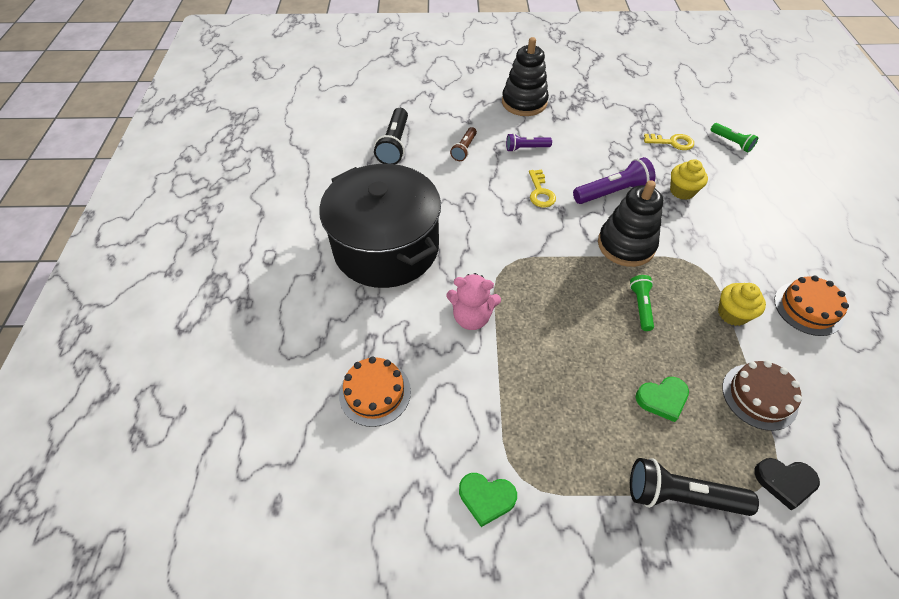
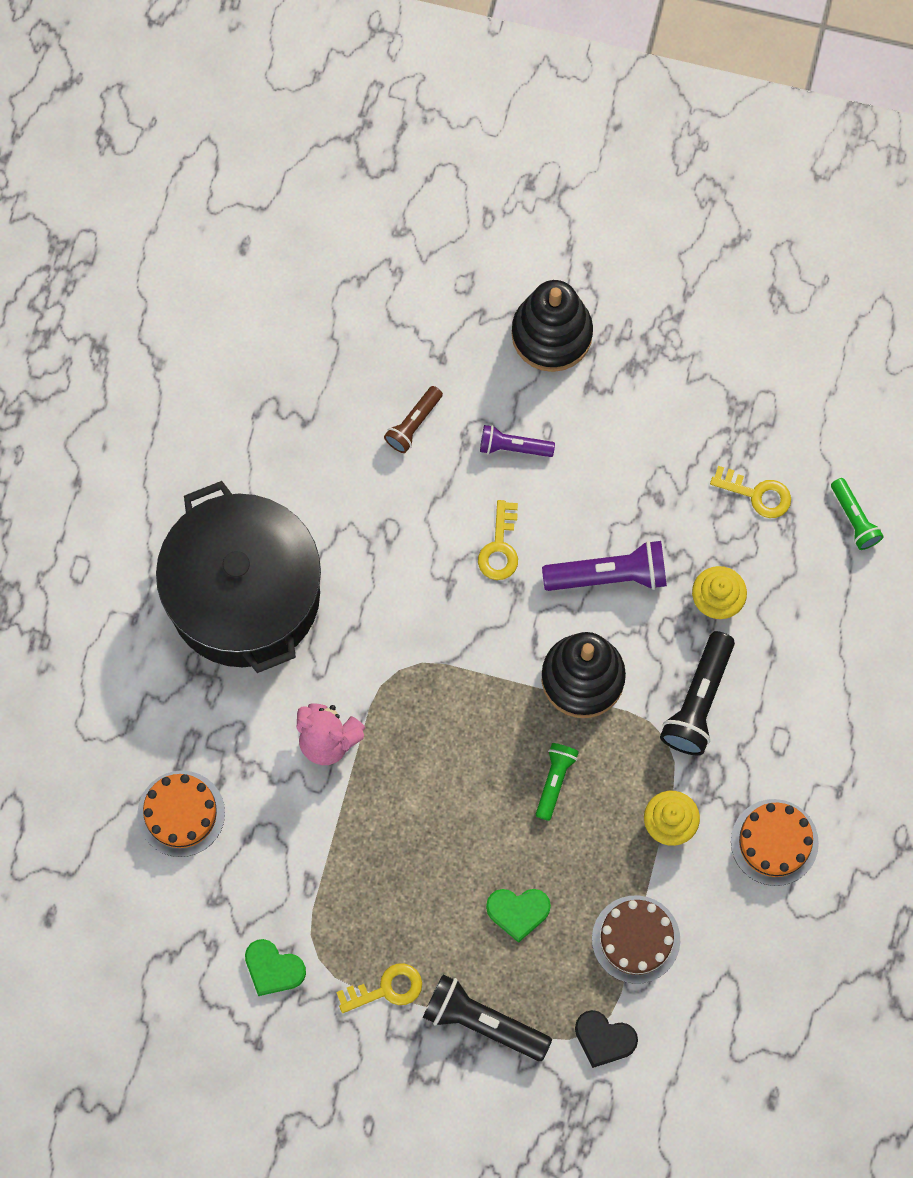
camera: 15 degrees right, 20 degrees up
black flashlight [374,108,408,164] -> black flashlight moved to [660,631,735,755]
none -> yellow key [336,963,422,1013]

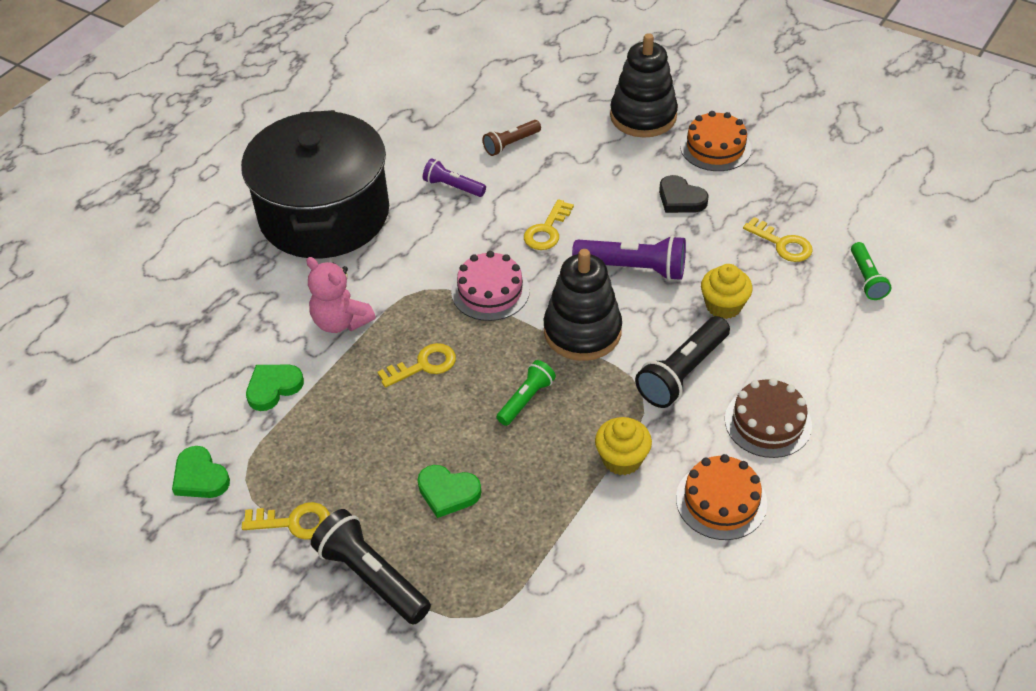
camera: 20 degrees right, 25 degrees down
orange cake [137,771,225,857] -> orange cake moved to [680,111,752,171]
purple flashlight [480,425,555,457] -> purple flashlight moved to [423,158,486,197]
black heart [575,1010,638,1068] -> black heart moved to [659,175,709,213]
brown cake [592,895,680,984] -> brown cake moved to [725,378,812,458]
none -> green heart [246,365,304,411]
none -> yellow key [378,343,456,388]
none -> pink cake [451,251,530,321]

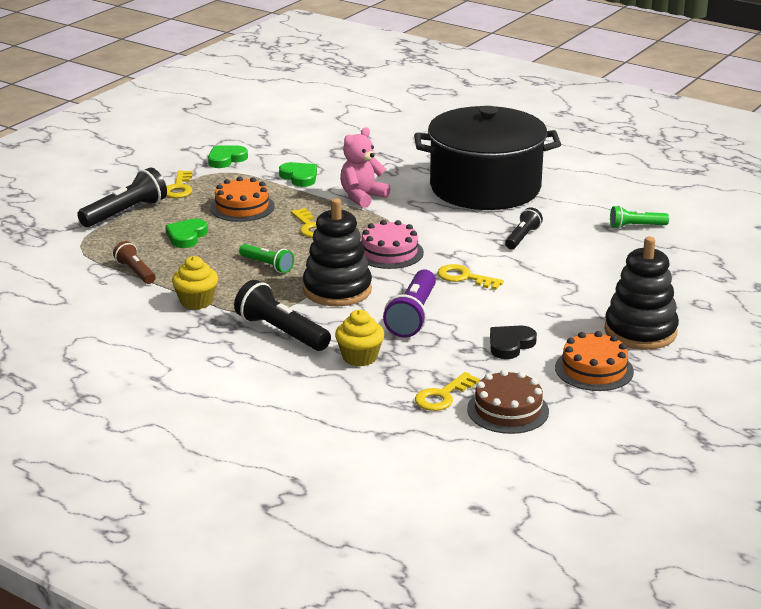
camera: 90 degrees right, 20 degrees down
purple flashlight [423,158,486,197] -> black flashlight [505,207,543,249]
brown flashlight [483,120,541,156] -> brown flashlight moved to [113,241,156,284]
orange cake [676,454,767,540] -> orange cake moved to [210,176,275,222]
brown cake [725,378,812,458] -> brown cake moved to [467,369,549,434]
green flashlight [851,242,892,300] -> green flashlight moved to [610,206,669,229]

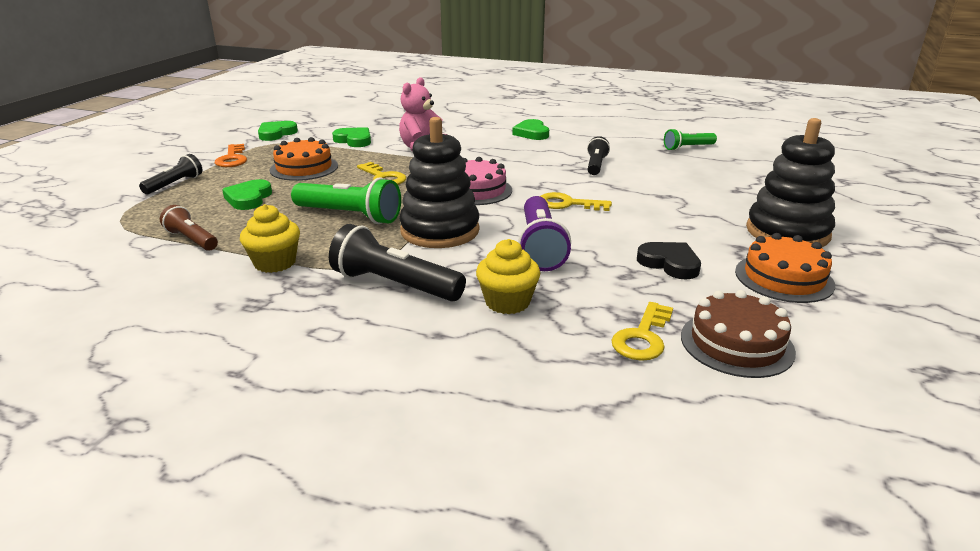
camera: 15 degrees left, 0 degrees up
black flashlight [77,167,167,227] -> black flashlight [139,154,202,194], size x0.61
yellow key [166,170,193,198] -> orange key [215,144,247,167]
green flashlight [239,244,294,273] -> green flashlight [291,177,401,224], size x1.65
black pot [414,106,561,210] -> green heart [512,119,549,140]
black heart [490,326,537,359] -> black heart turned 105 degrees clockwise [637,242,701,280]

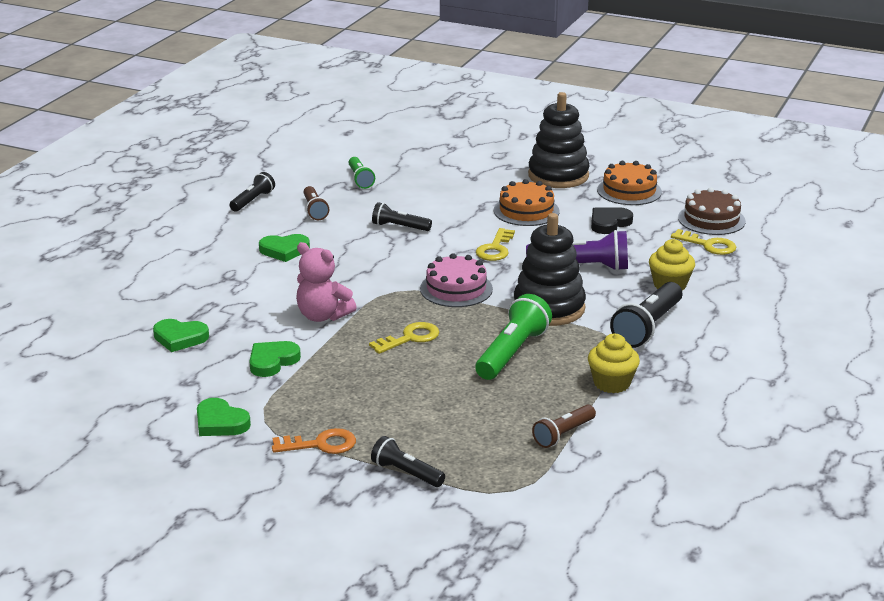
camera: 85 degrees left, 0 degrees up
green heart [222,179,272,210] -> green heart moved to [153,319,209,352]
orange cake [270,137,338,181] -> orange cake moved to [494,179,560,226]
none -> black flashlight [230,172,275,212]
none -> brown flashlight [303,186,329,220]

